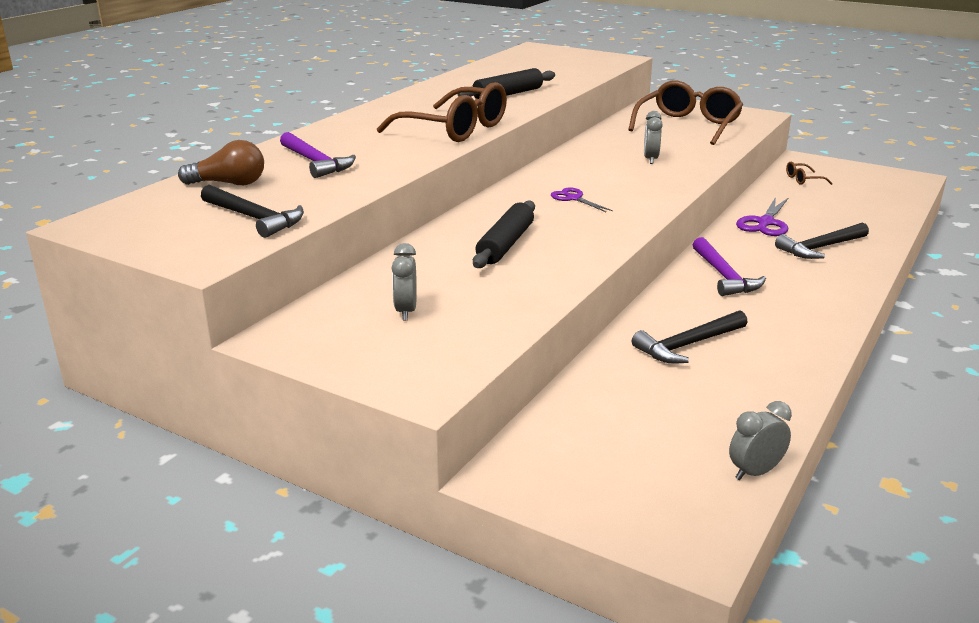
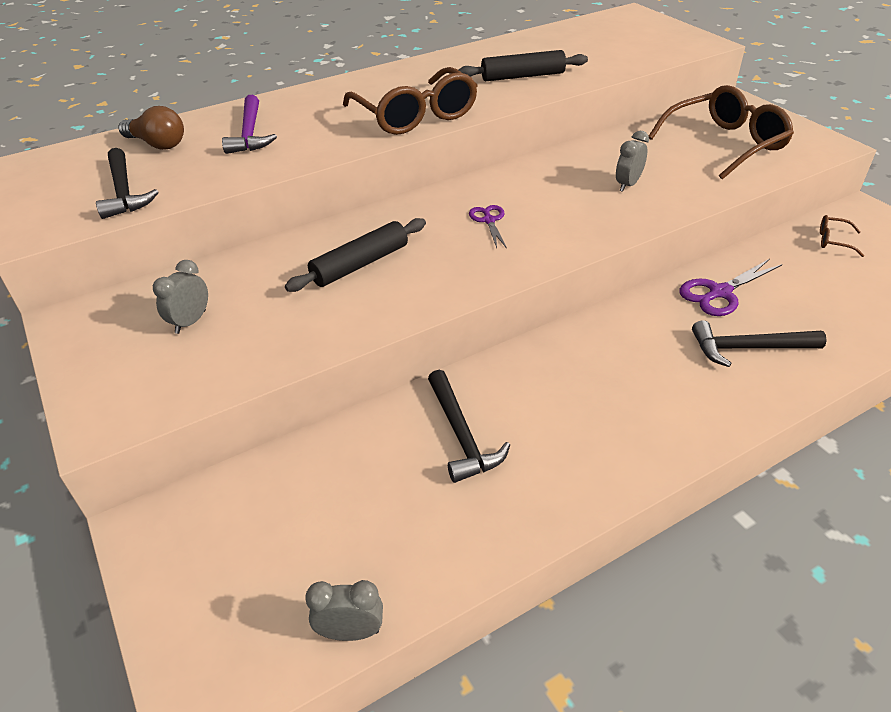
camera: 30 degrees right, 15 degrees up
black hammer [632,310,748,364] -> black hammer turned 105 degrees counterclockwise [428,370,510,483]
purple hammer [693,237,766,296] -> none

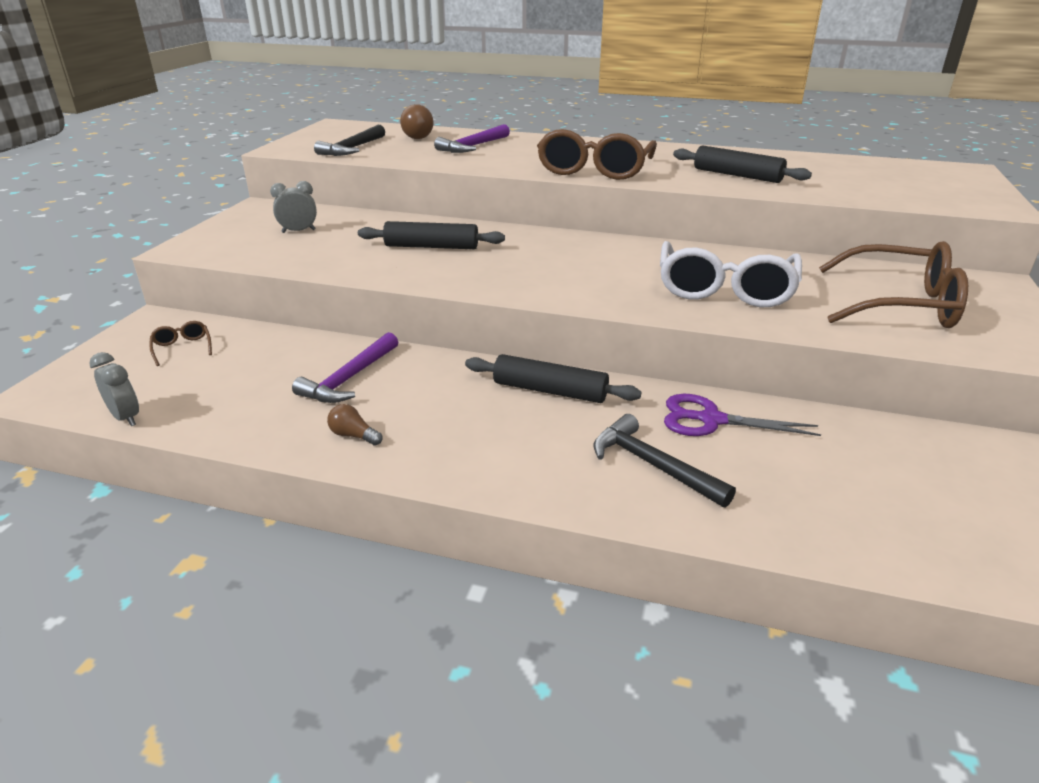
camera: 45 degrees right, 10 degrees down
black hammer [428,370,510,483] -> purple hammer [292,332,398,403]
purple scissors [469,205,507,249] -> none
grey clock [616,131,649,192] -> white glasses [660,241,802,307]
brown glasses [820,215,864,257] -> brown glasses moved to [149,321,212,366]
none -> brown light bulb [327,404,382,446]
none -> black rolling pin [465,354,642,403]

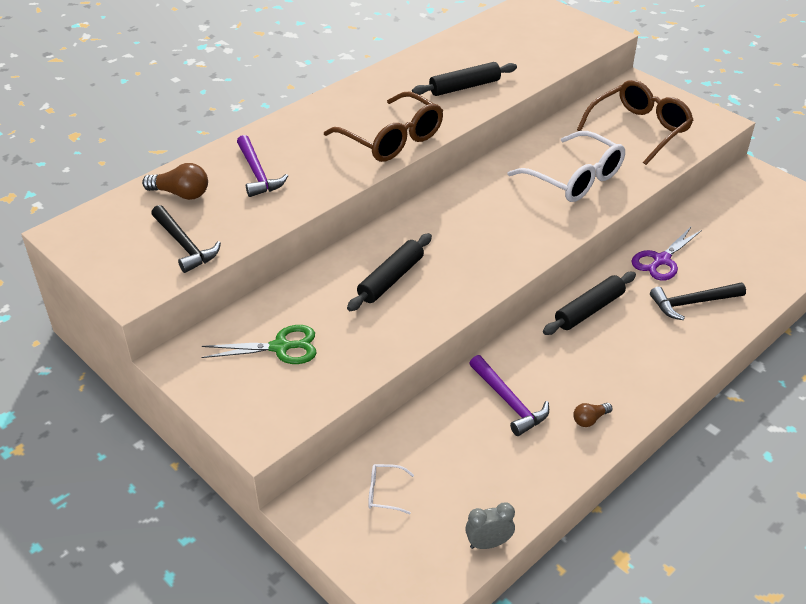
camera: 60 degrees left, 10 degrees up
brown glasses [149,321,212,366] -> white glasses [368,464,414,514]
grey clock [270,181,317,233] -> green scissors [201,325,317,364]

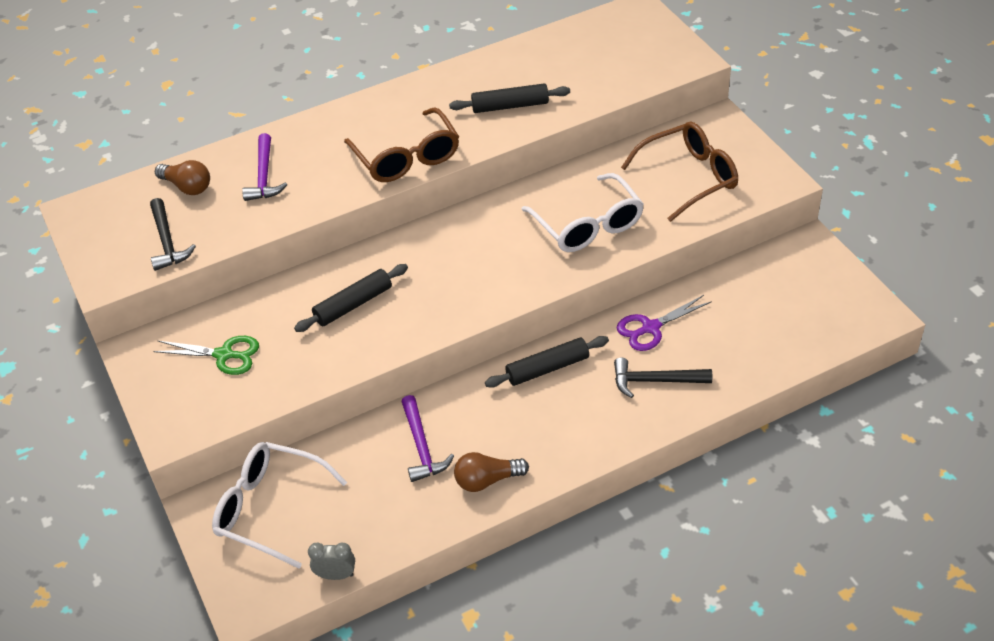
camera: 20 degrees right, 5 degrees up
white glasses [368,464,414,514] -> white glasses [212,442,347,569], size x2.42
brown light bulb [573,403,612,427] -> brown light bulb [454,452,529,492], size x1.69

